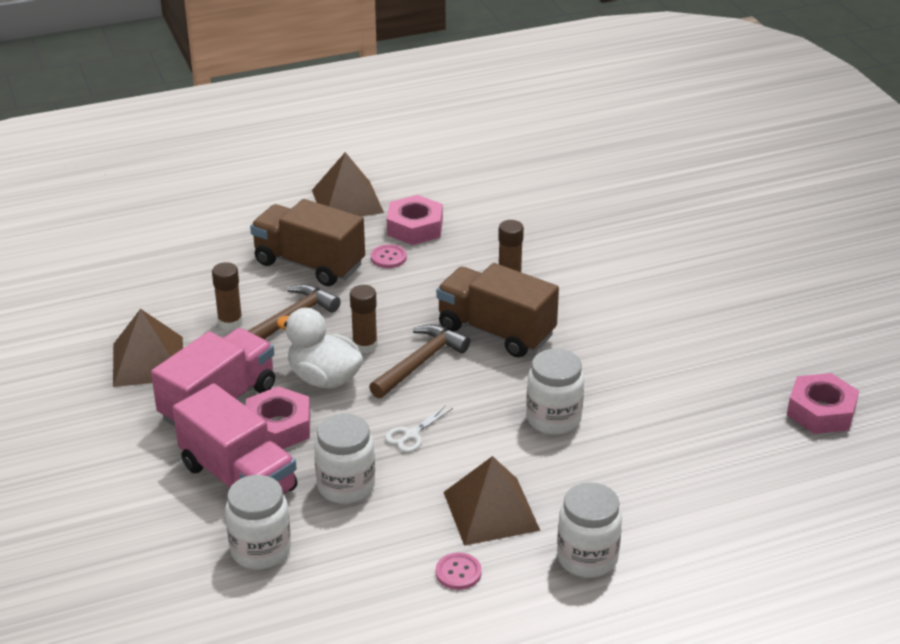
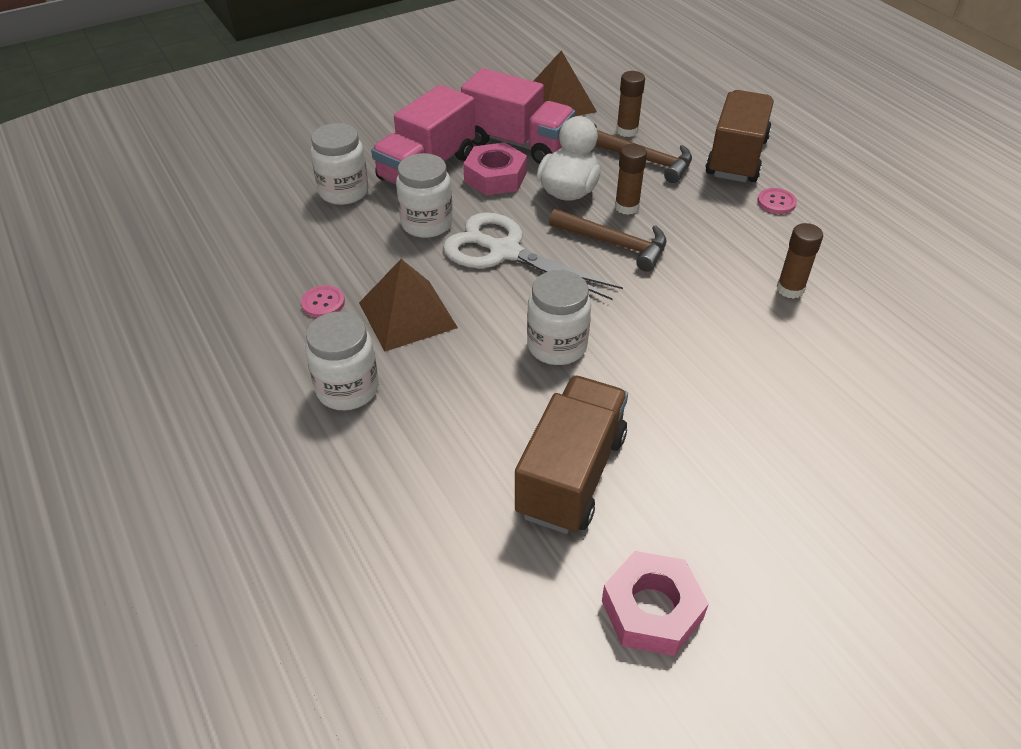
camera: 80 degrees right, 10 degrees up
brown pyramid [312,152,384,216] -> none
white scissors [385,405,453,452] -> white scissors [443,212,623,300], size x2.31
pink nut [387,195,443,245] -> none
brown truck [436,263,559,357] -> brown truck moved to [515,376,628,534]

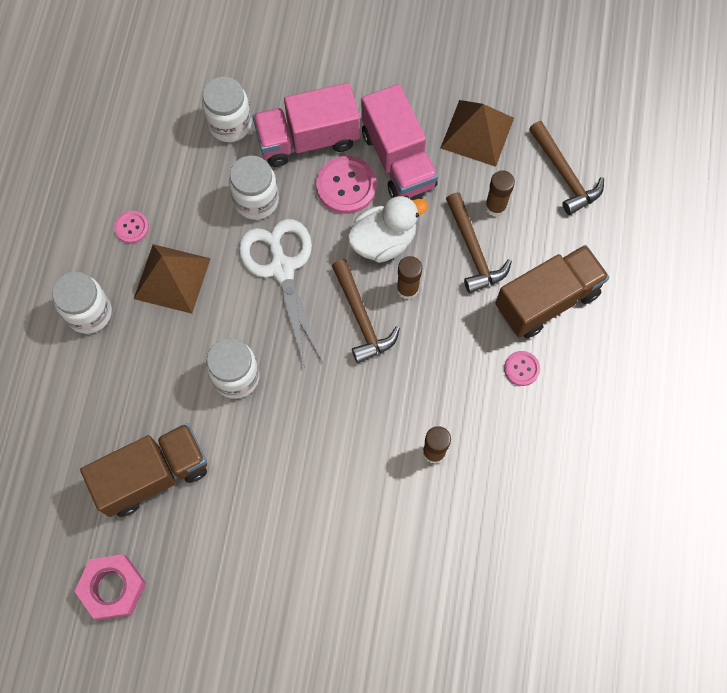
camera: 40 degrees right, 25 degrees up
pink nut [463,142,527,195] -> pink button [316,156,377,214]
none -> brown hammer [529,121,604,215]

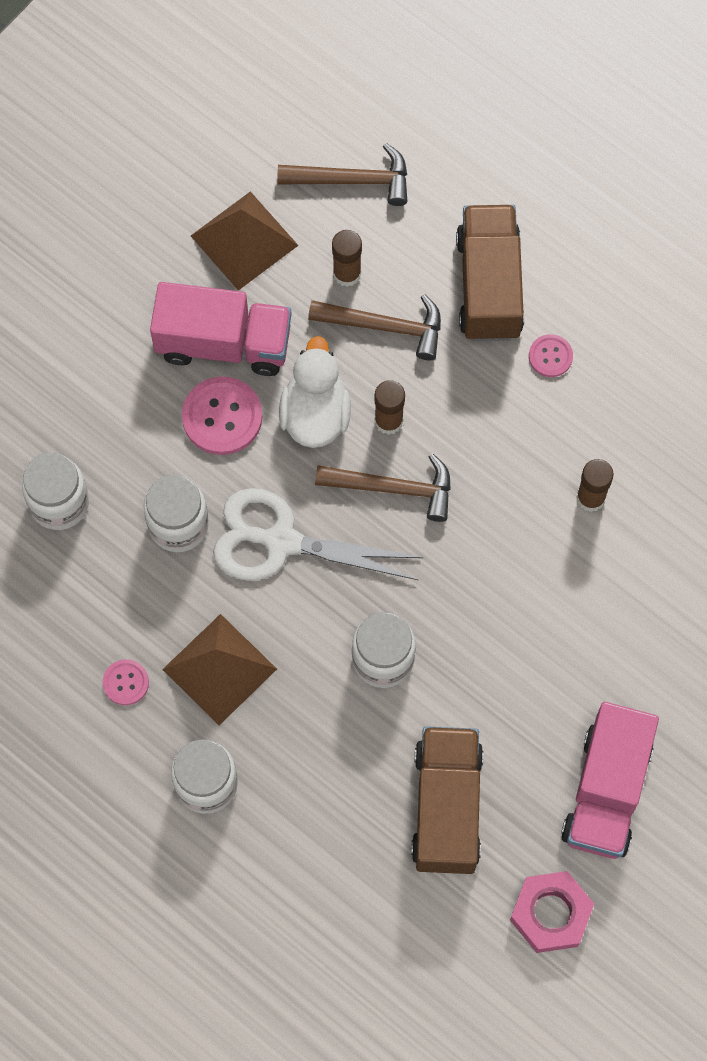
camera: 60 degrees left, 0 degrees up
pink truck [252,83,360,167] -> pink truck moved to [561,702,659,859]

